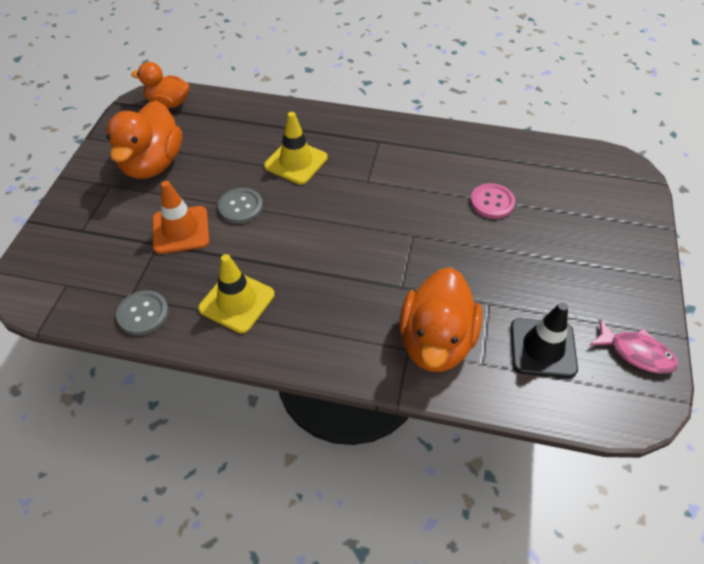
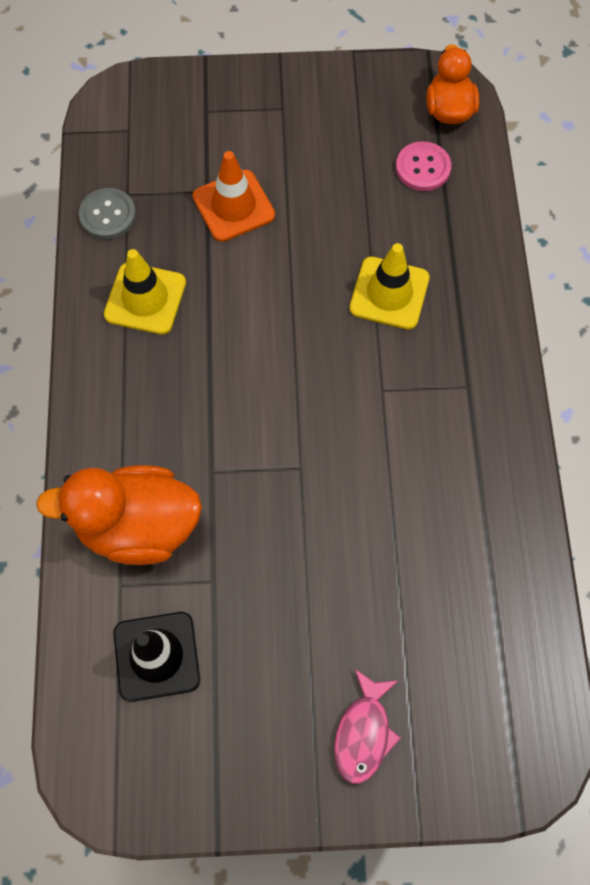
camera: 75 degrees right, 15 degrees up
orange duck [106,101,182,179] -> none
grey button [218,188,263,224] -> none
pink button [470,183,515,219] -> pink button moved to [396,141,451,191]
pink fish [589,319,678,374] -> pink fish moved to [334,669,401,784]

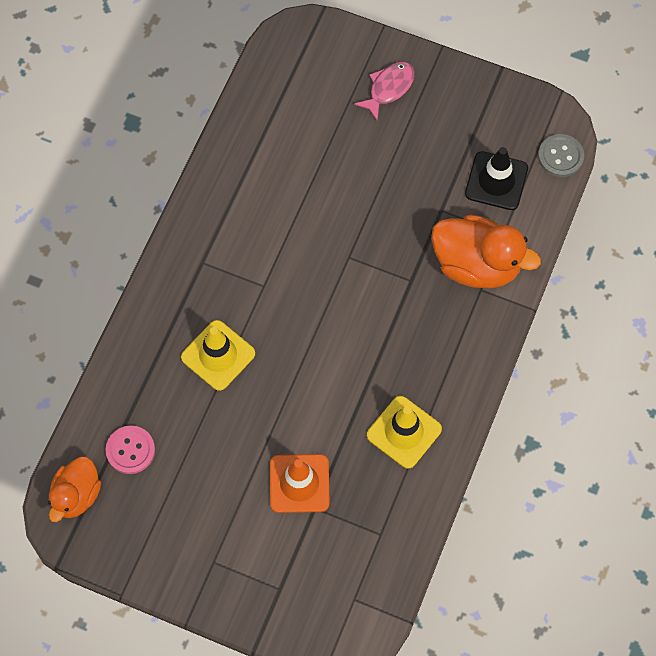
camera: 155 degrees left, 0 degrees up
grey button [79,188,136,239] -> grey button moved to [538,134,584,177]

